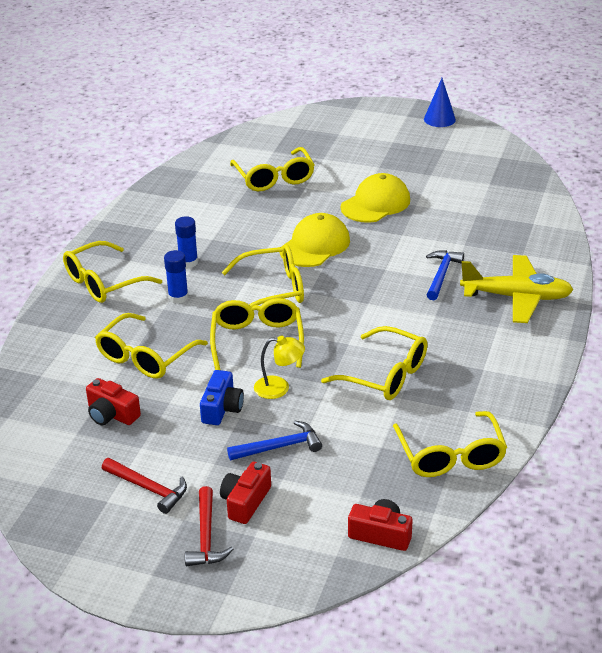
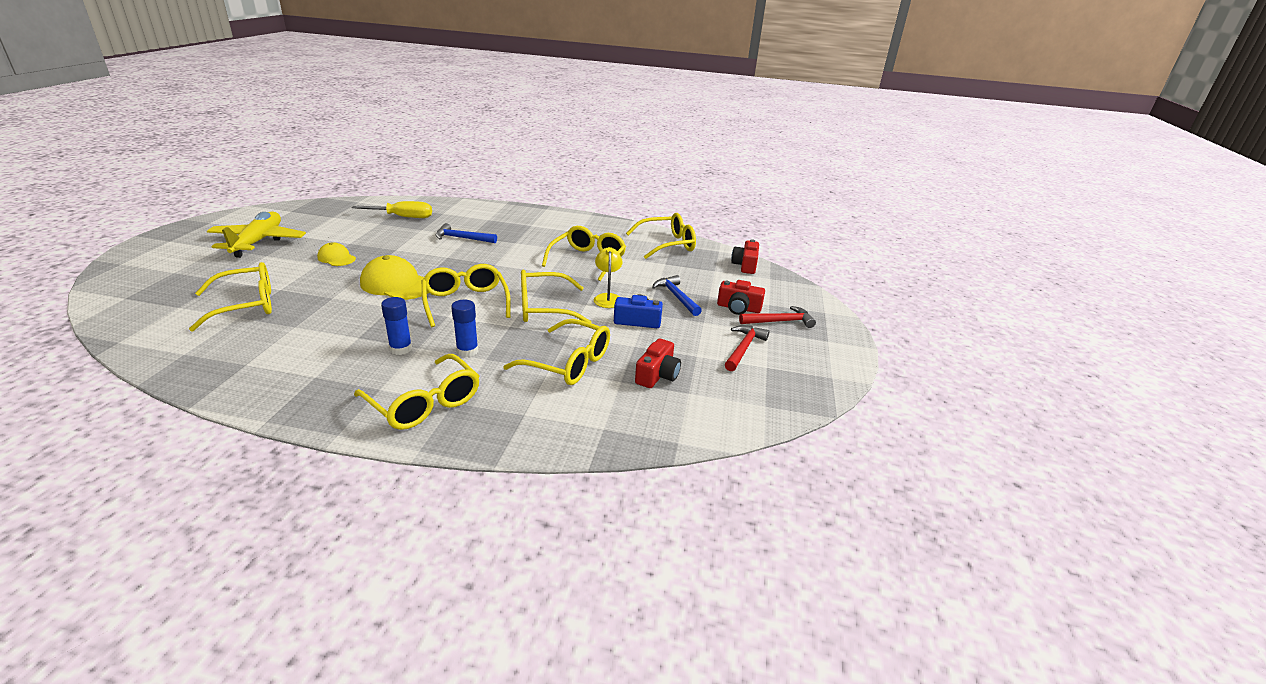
camera: 100 degrees left, 5 degrees down
yellow cap [341,173,410,223] -> yellow cap [317,242,356,266], size x0.57
blue cone [424,78,456,127] -> none
yellow plane [460,255,573,323] -> yellow plane moved to [207,211,306,258]
none -> yellow screwdriver [351,201,432,218]

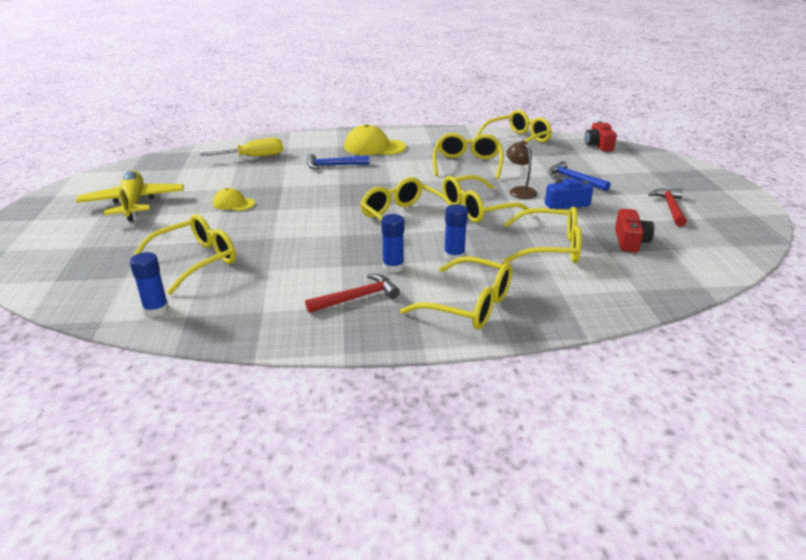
camera: 15 degrees left, 0 degrees up
yellow cap [360,255,428,300] -> yellow cap moved to [344,124,406,155]
yellow lamp [594,247,623,308] -> brown lamp [506,141,538,199]
red camera [717,280,765,315] -> none
red hammer [739,306,816,328] -> red hammer moved to [305,274,400,313]
none -> blue glue stick [130,252,169,317]

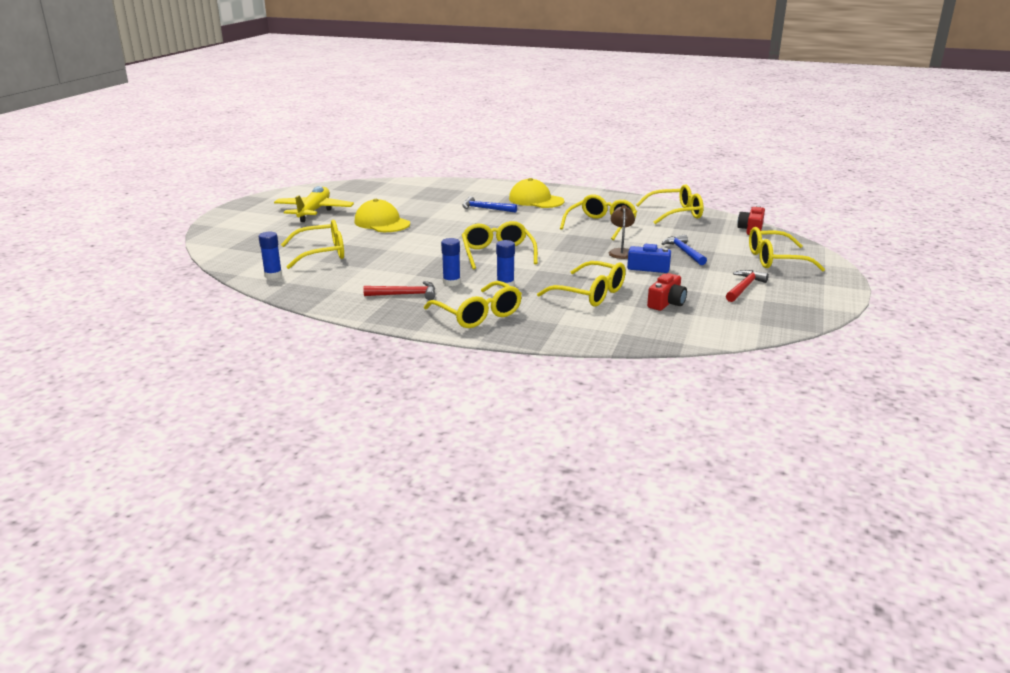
camera: 25 degrees right, 5 degrees down
yellow screwdriver [200,138,283,157] -> none
yellow cap [213,188,255,211] -> yellow cap [354,199,410,232], size x1.75
yellow glasses [442,175,533,223] -> yellow glasses moved to [749,227,825,271]

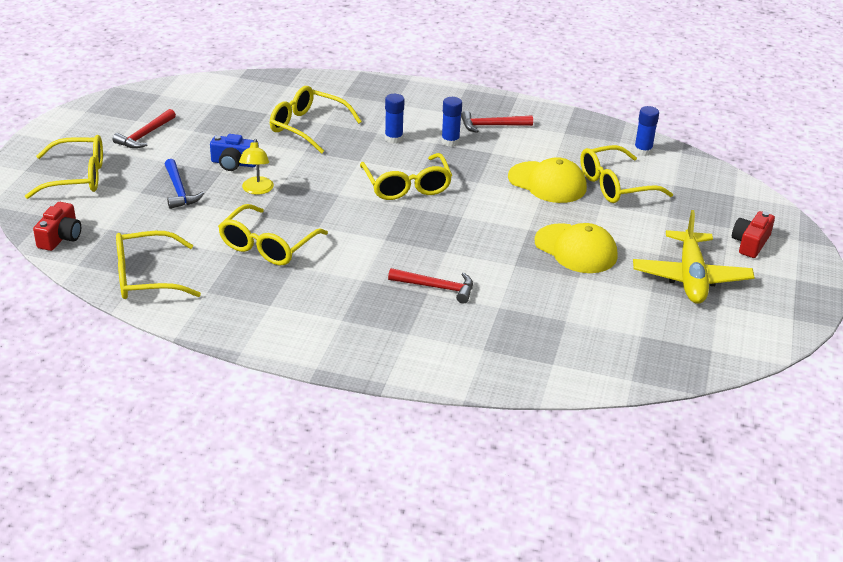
camera: 175 degrees right, 10 degrees up
yellow glasses [424,281,522,328] -> none
blue hammer [462,196,517,213] -> red hammer [388,268,473,304]
yellow cap [509,178,564,208] -> yellow cap moved to [508,157,587,203]
brown lamp [609,205,635,259] -> yellow lamp [239,139,274,195]
red camera [647,273,687,311] -> red camera moved to [732,211,775,258]

